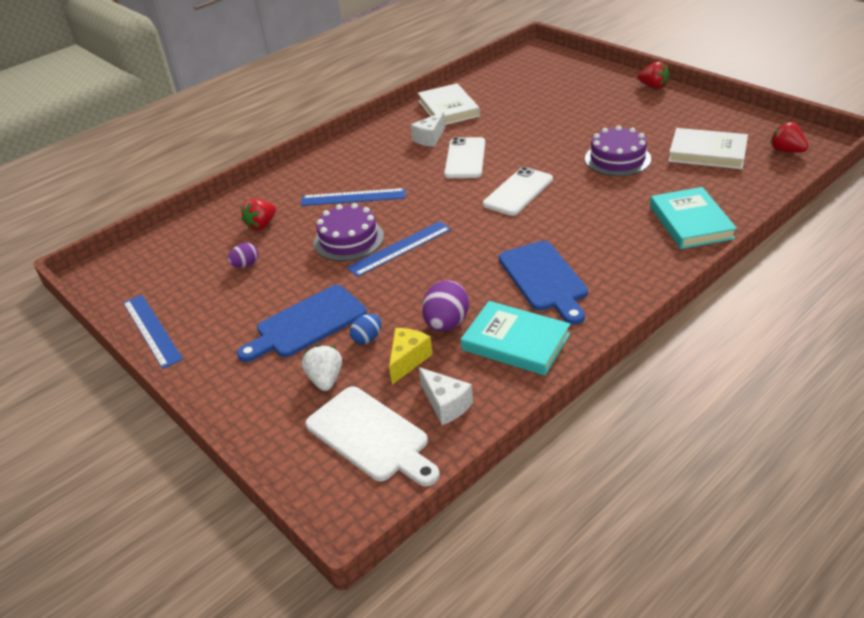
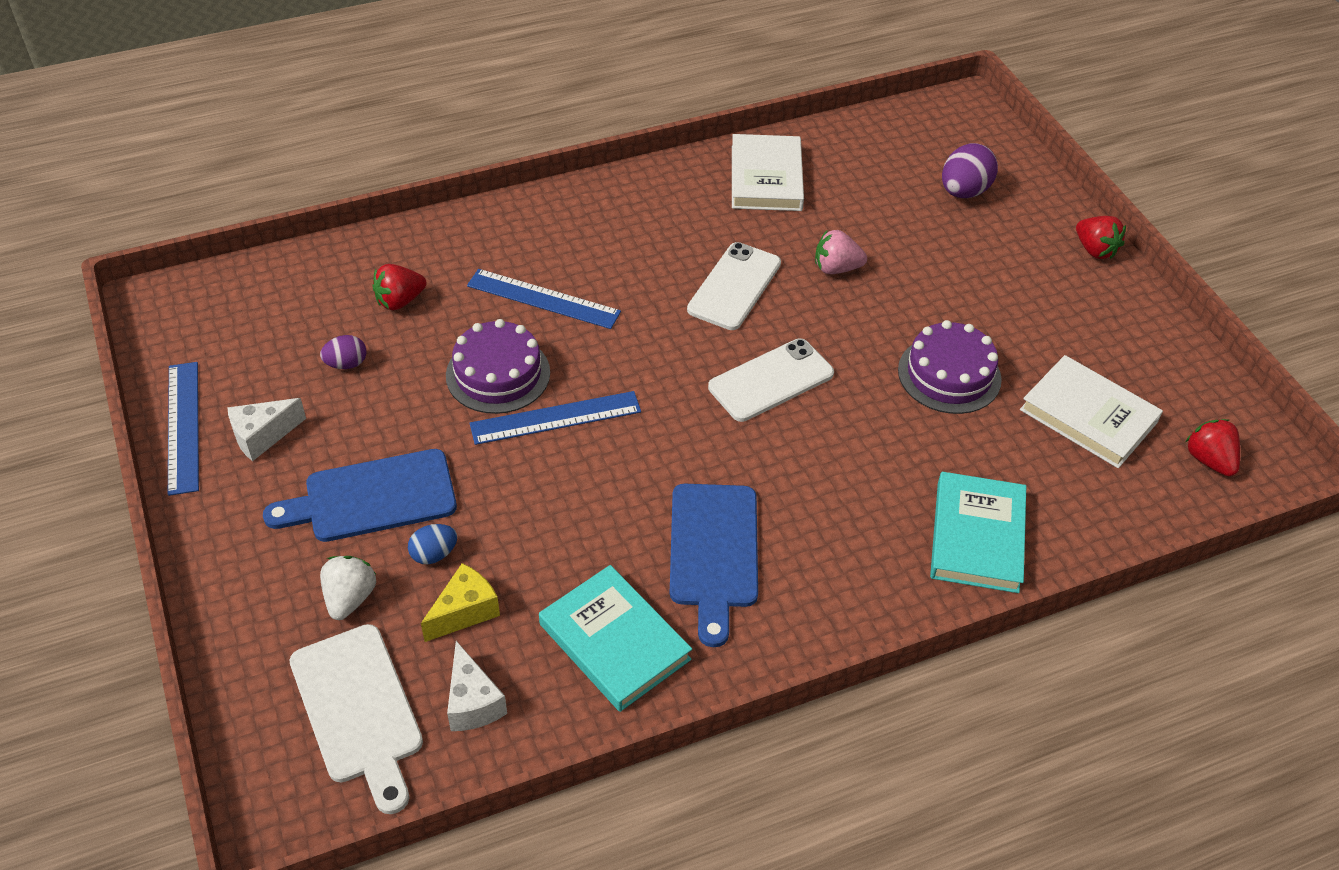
camera: 15 degrees right, 10 degrees up
white cheese [411,112,445,147] -> white cheese moved to [227,398,306,461]
purple egg [422,280,469,332] -> purple egg moved to [942,143,998,198]
none -> pink strawberry [815,230,867,274]

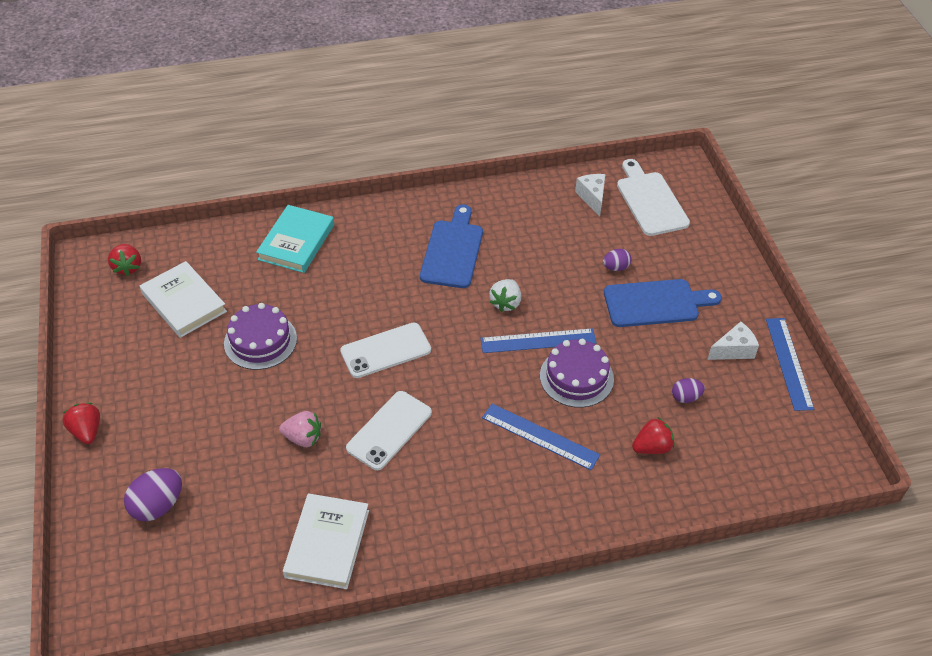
camera: 170 degrees left, 0 degrees up
white strawberry [320,556,376,620] -> white strawberry moved to [489,279,521,312]
blue egg [408,524,457,564] -> purple egg [603,249,631,271]
yellow cheese [421,563,500,642] -> none
turquoise book [539,565,692,712] -> none

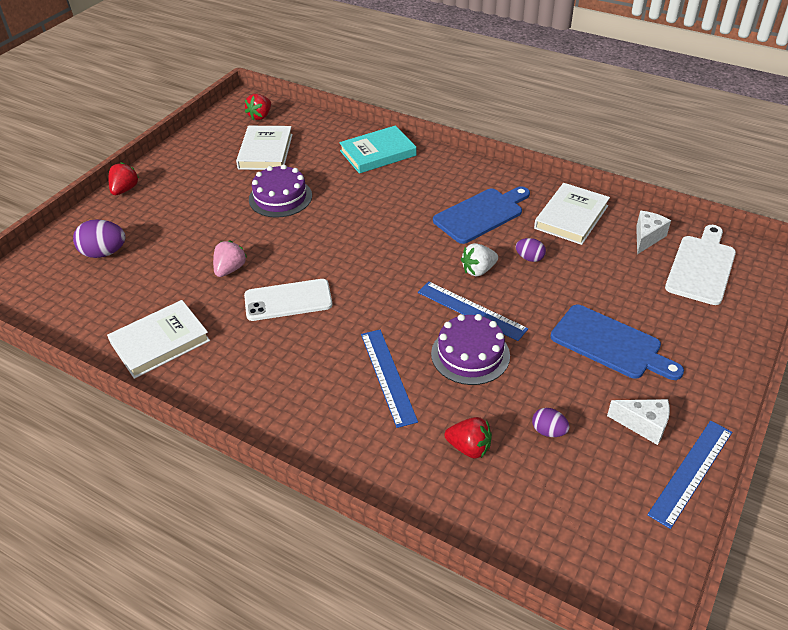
camera: 45 degrees right, 5 degrees down
pink strawberry [279,411,321,447] -> pink strawberry turned 120 degrees counterclockwise [213,241,247,277]
white phone [340,323,431,378] -> none
purple egg [603,249,631,271] -> purple egg moved to [516,238,546,262]
none -> white book [534,183,610,245]

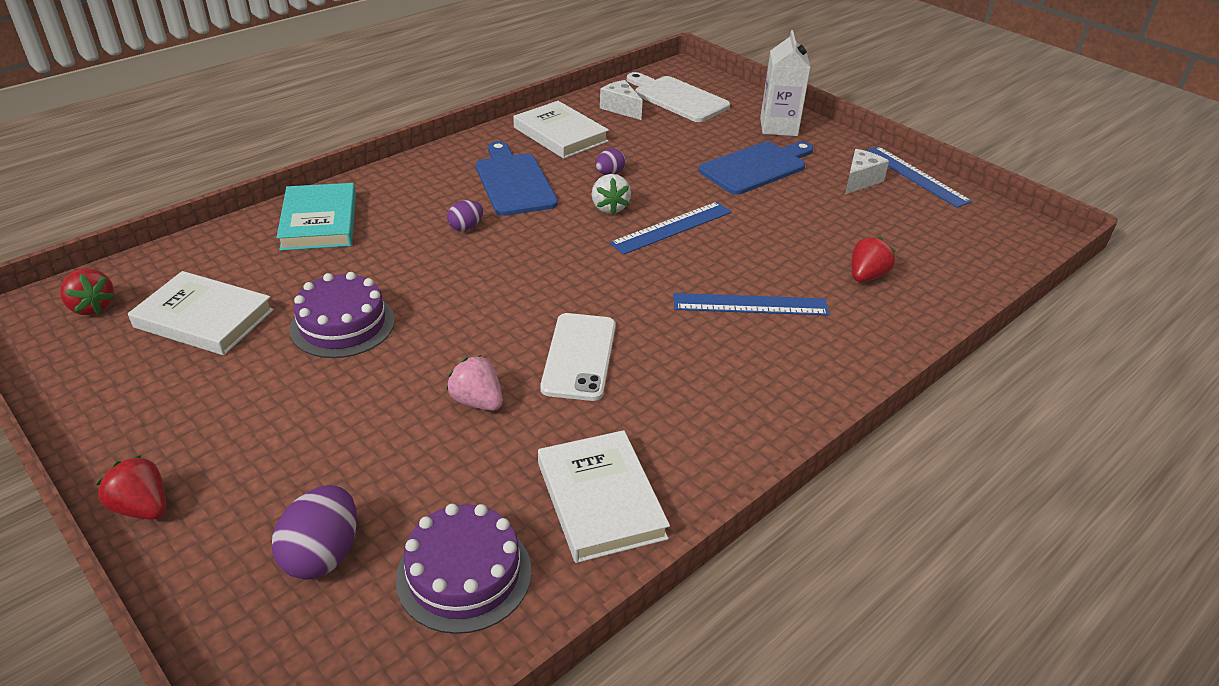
camera: 75 degrees left, 5 degrees down
purple cake [431,314,510,385] -> purple cake moved to [396,504,531,634]
purple egg [532,408,570,437] -> purple egg moved to [447,200,483,231]
none -> white carton [760,30,811,136]

